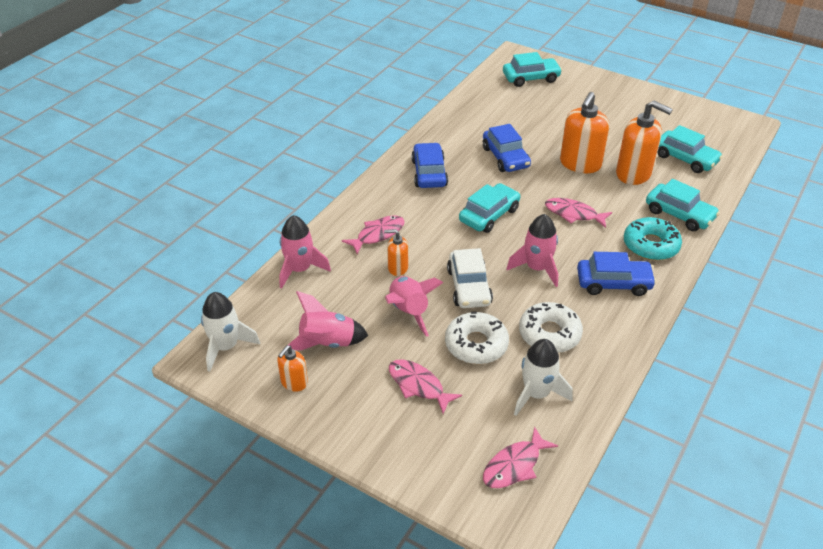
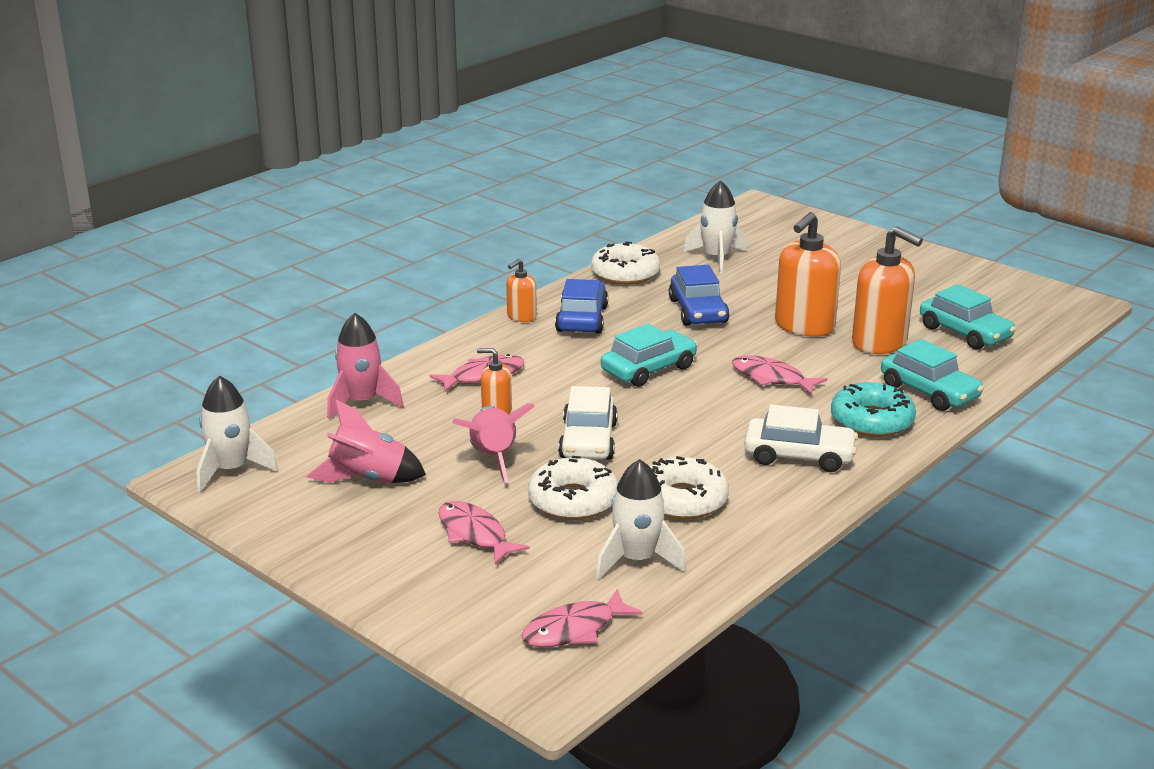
camera: 10 degrees right, 15 degrees down
orange soap dispenser [277,345,308,392] -> orange soap dispenser moved to [506,259,537,322]
turquoise car [503,52,562,87] -> none
pink rocket [506,214,558,287] -> none
blue car [577,252,656,296] -> white car [744,405,858,472]
none -> white donut [591,242,660,285]
none -> white rocket [684,180,746,273]

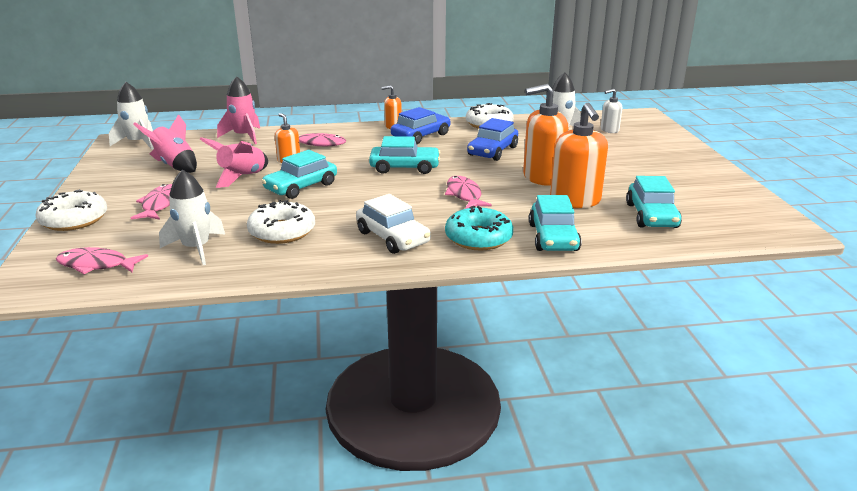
camera: 40 degrees right, 0 degrees up
white donut [528,456,618,520] -> white donut moved to [36,189,107,231]
white car [558,386,618,460] -> turquoise car [262,150,337,199]
none -> white soap dispenser [601,89,622,133]

